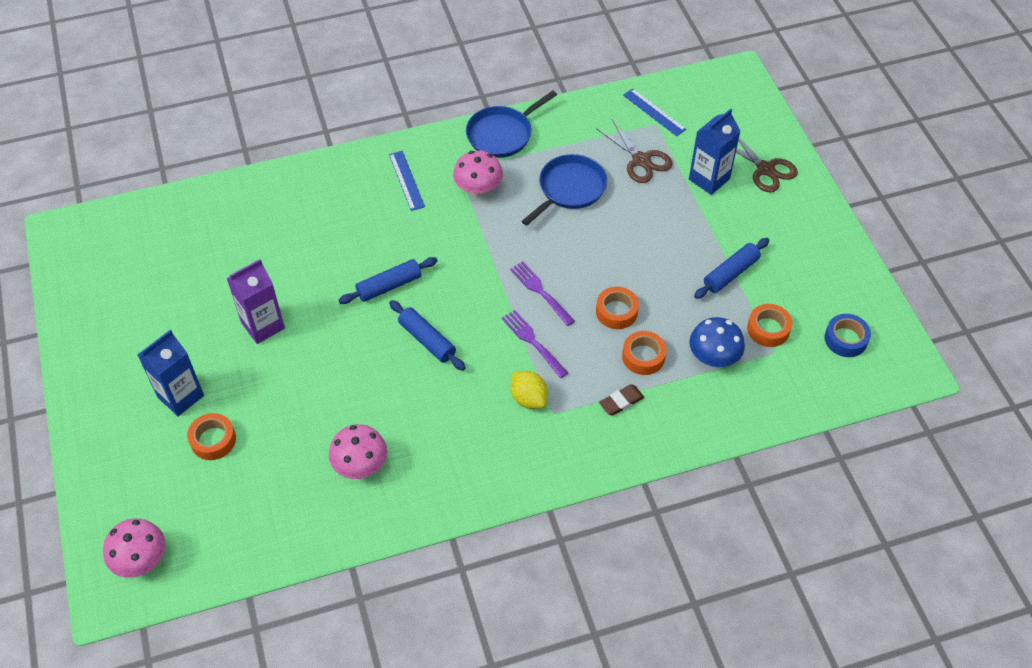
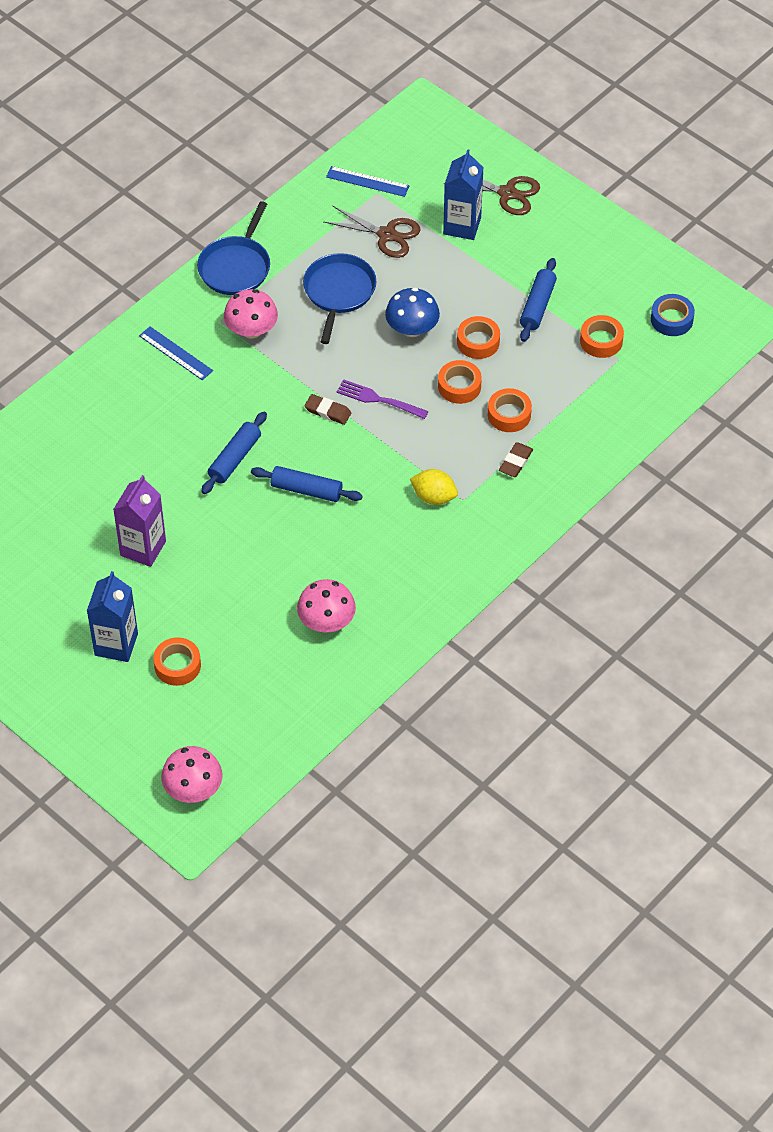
camera: 30 degrees left, 0 degrees up
purple fork [502,310,568,378] -> none
blue mushroom [689,317,745,367] -> blue mushroom moved to [385,288,440,337]
none -> brown eraser [305,394,351,425]
none -> orange tape [457,316,500,359]

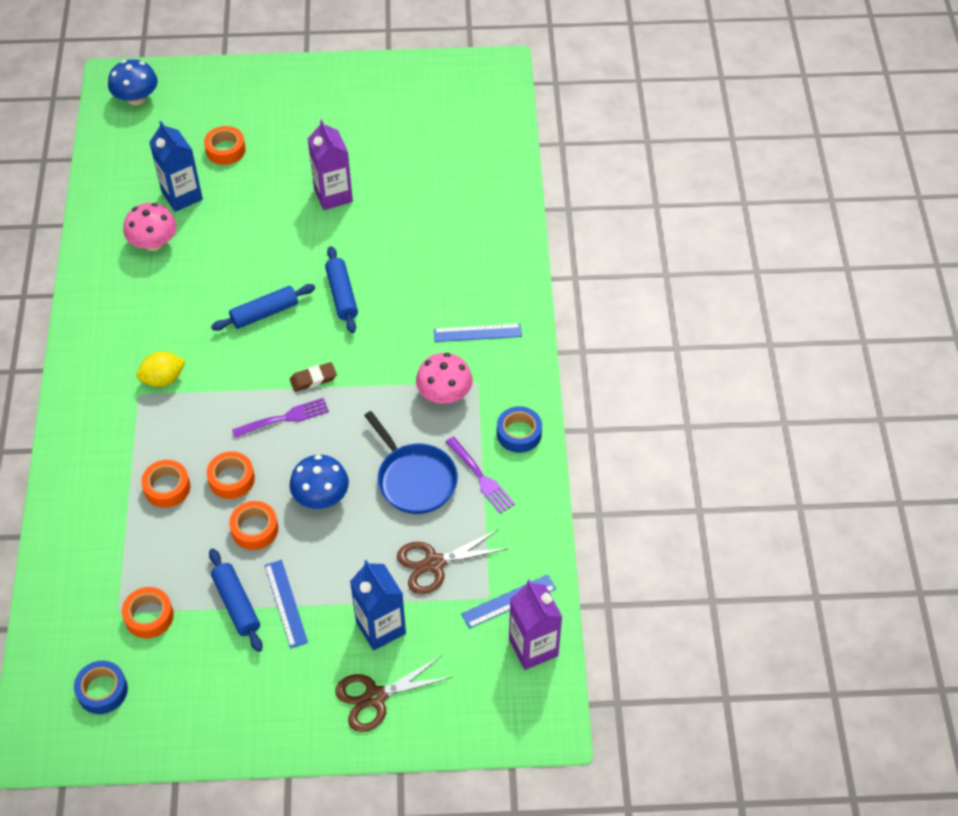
camera: 135 degrees right, 0 degrees up
blue carton [87,571,138,662] -> blue carton moved to [149,121,203,212]
pink mushroom [161,746,222,803] -> blue mushroom [108,59,158,106]
blue pan [197,201,270,295] -> blue tape [497,406,542,453]
brown eraser [499,442,533,477] -> none
none -> blue ruler [265,560,308,648]
none -> purple fork [446,437,515,514]
none -> purple carton [509,579,562,670]

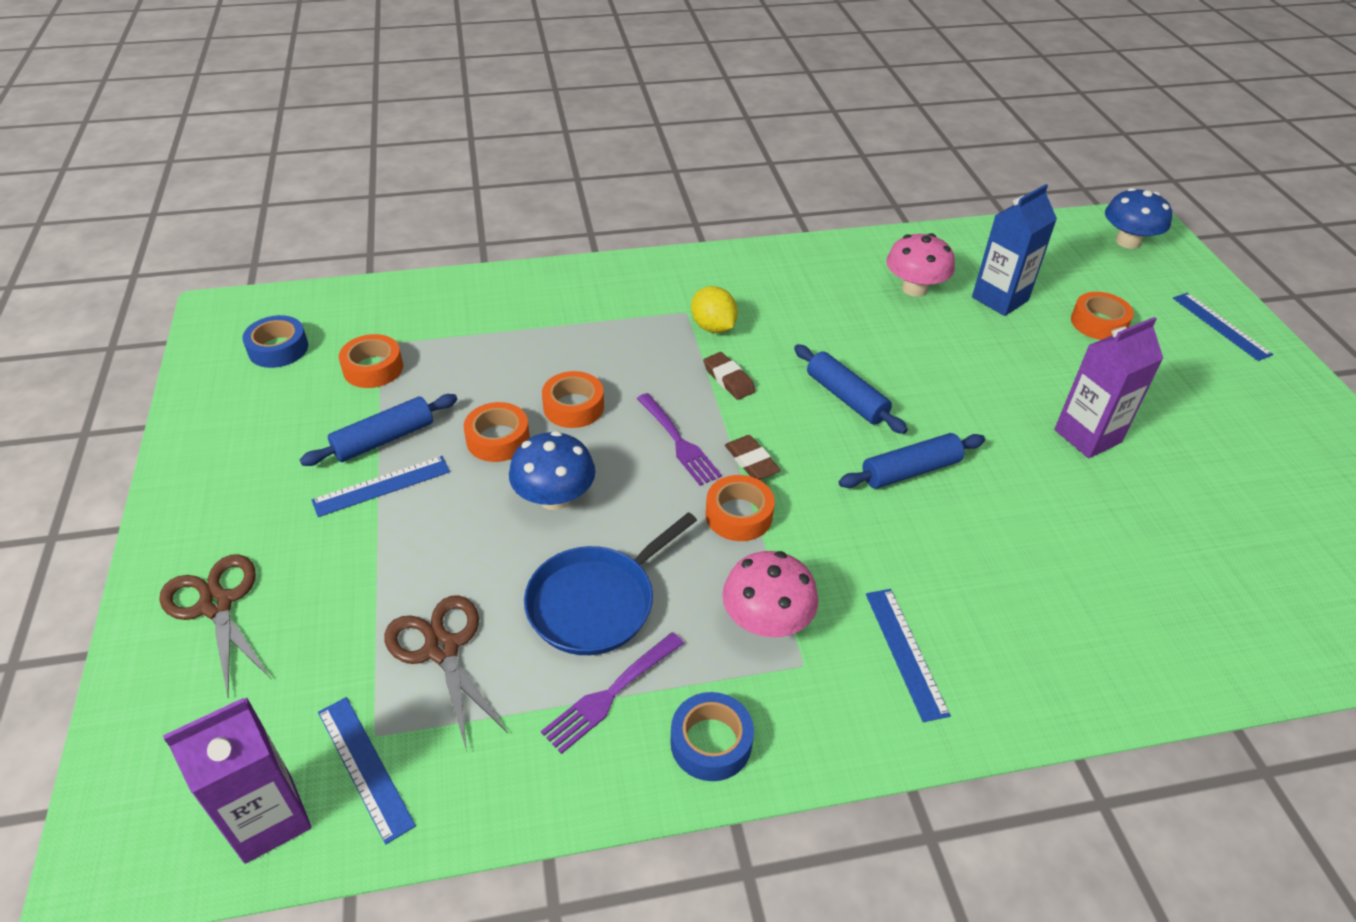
camera: 80 degrees right, 10 degrees down
orange tape [141,460,190,508] -> orange tape moved to [706,475,775,541]
blue carton [350,560,406,651] -> none
none -> brown eraser [703,352,756,400]
none -> blue ruler [1173,293,1273,361]

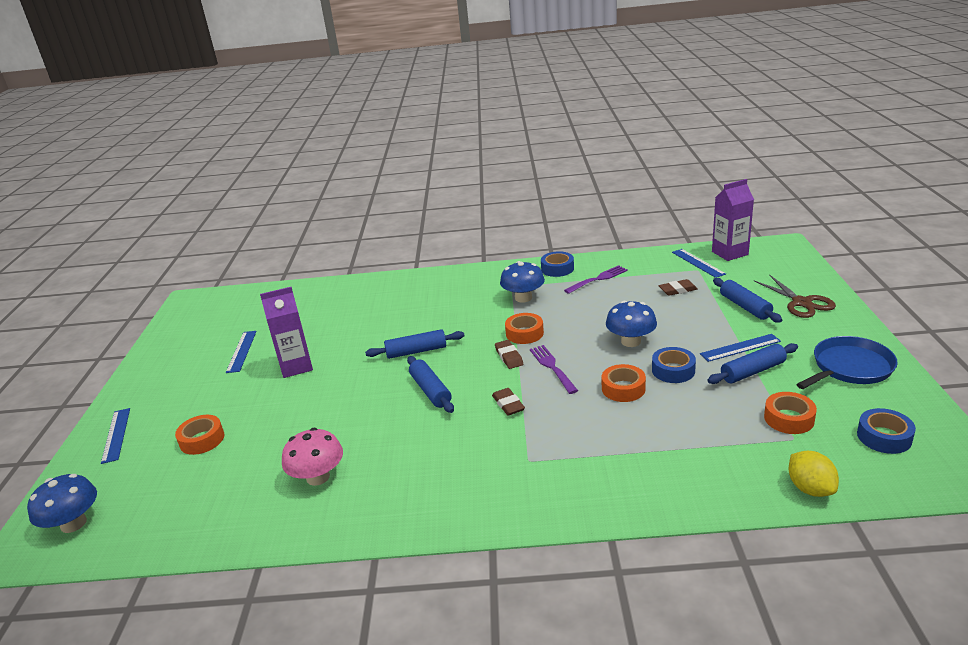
camera: 165 degrees left, 15 degrees down
brown scissors [384,595,508,751] -> brown eraser [658,279,698,296]
orange tape [464,402,530,462] -> blue tape [652,347,696,383]
blue pan [524,512,697,655] -> blue pan moved to [796,336,898,389]
yellow lemon [691,286,738,333] -> yellow lemon moved to [788,451,839,497]
pink mushroom [722,551,819,637] -> blue mushroom [500,261,545,303]
blue ruler [866,589,951,722] -> blue ruler moved to [226,331,257,373]
blue carton [972,184,1057,316] -> none
none -> blue rolling pin [713,278,782,323]

